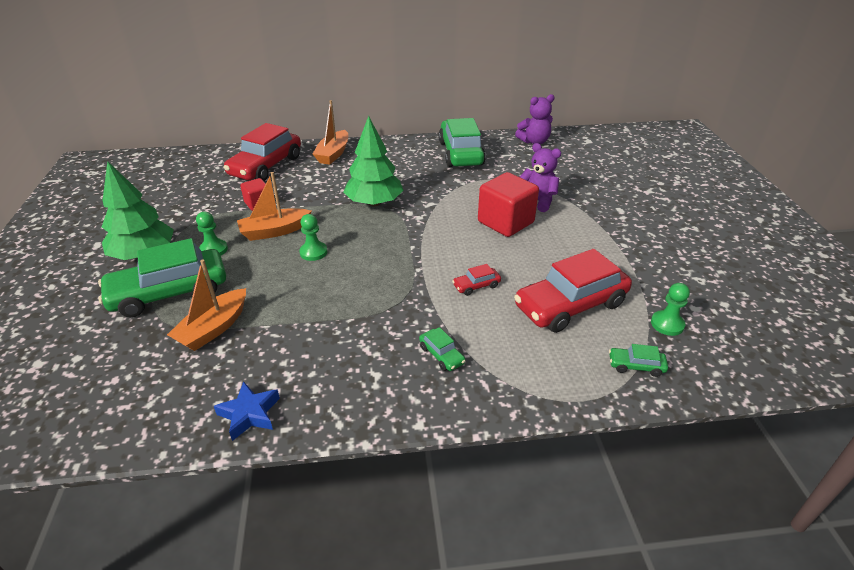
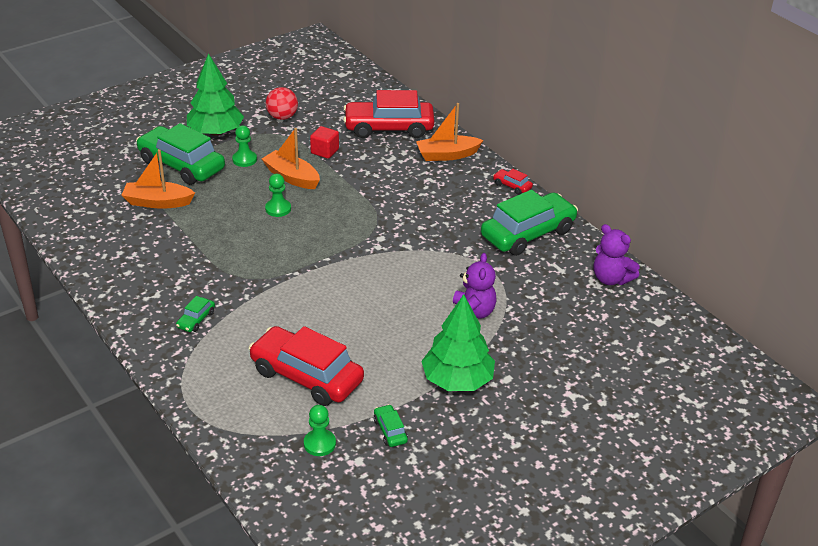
camera: 60 degrees right, 0 degrees up
blue star [214,382,280,441] -> none
green tree [343,116,403,206] -> green tree moved to [421,294,495,391]
red car [452,264,501,296] -> red car moved to [493,169,533,195]
red cube [478,172,539,237] -> none
green car [609,344,668,377] -> green car moved to [374,404,408,447]
none -> red ball [266,87,298,120]

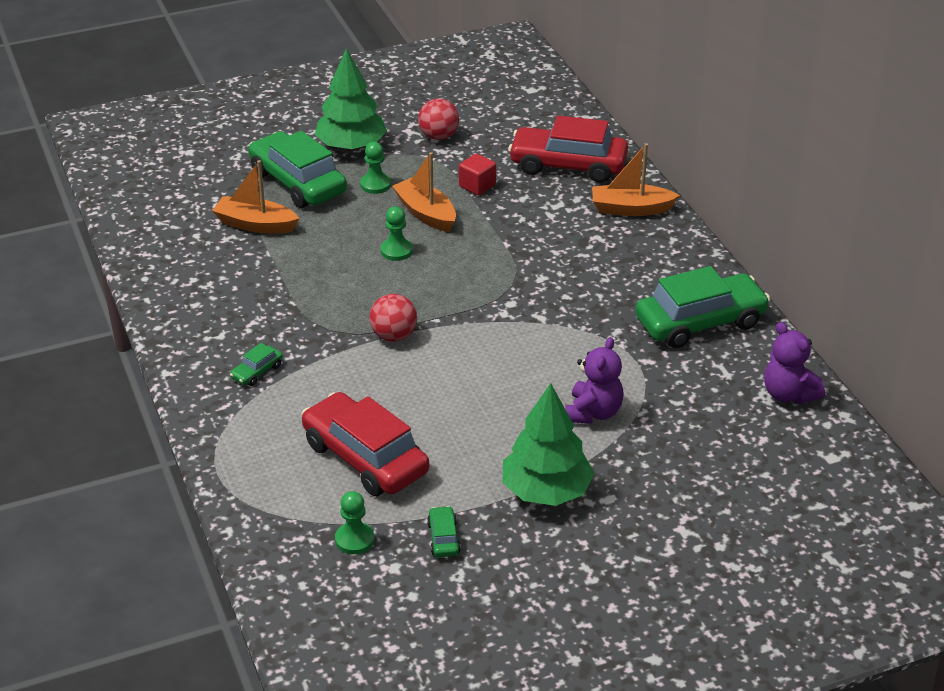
camera: 15 degrees right, 0 degrees up
red car [493,169,533,195] -> none
none -> red ball [369,294,417,342]

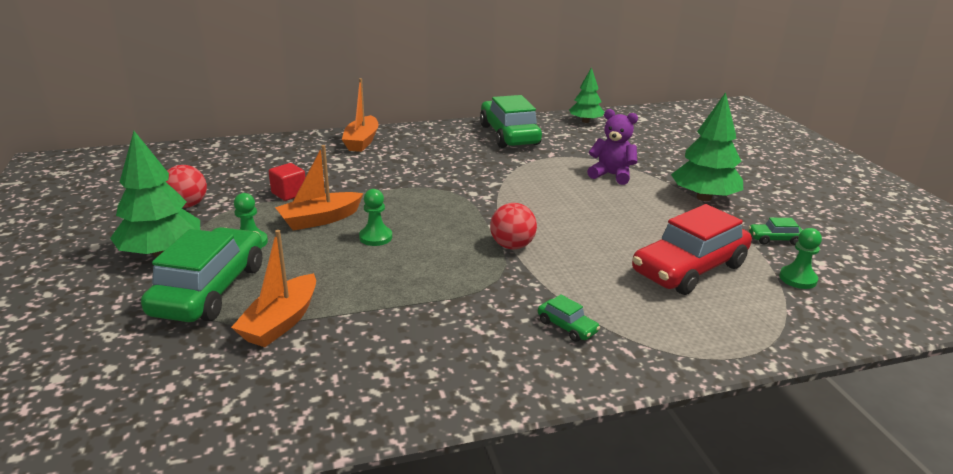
camera: 85 degrees left, 10 degrees down
green car [248,131,347,208] -> green car turned 135 degrees clockwise [141,227,262,322]
red car [508,115,628,183] -> none
purple teddy bear [764,322,825,404] -> green tree [569,67,604,123]

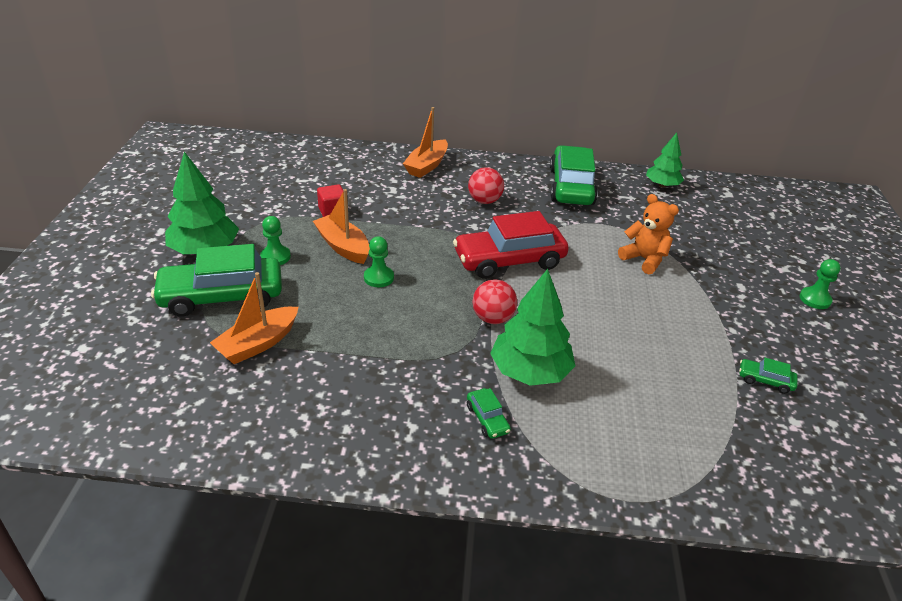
camera: 20 degrees right, 10 degrees up
green car [141,227,262,322] -> green car turned 135 degrees counterclockwise [151,244,282,317]
red ball [166,165,207,208] -> red ball moved to [468,167,504,204]
orange boat [275,145,363,231] -> orange boat turned 60 degrees clockwise [313,189,370,264]
purple teddy bear [587,109,638,185] -> orange teddy bear [618,194,679,274]
red car [632,204,752,295] -> red car moved to [453,211,569,279]
green tree [671,92,743,201] -> green tree moved to [490,269,575,386]
green pawn [779,228,822,289] -> green pawn moved to [800,259,841,309]

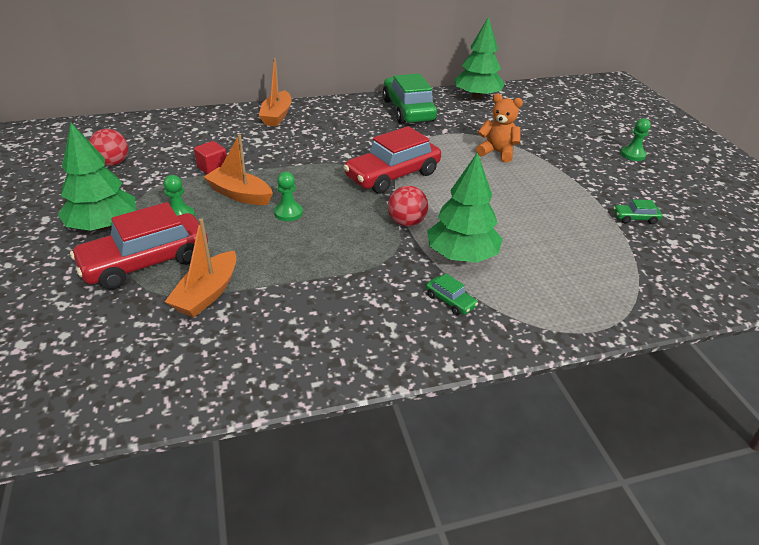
camera: 20 degrees left, 0 degrees up
green car [151,244,282,317] -> red car [70,202,208,290]
red ball [468,167,504,204] -> red ball moved to [89,129,128,166]
green tree [646,133,684,187] -> green tree [454,17,504,99], size x1.58

